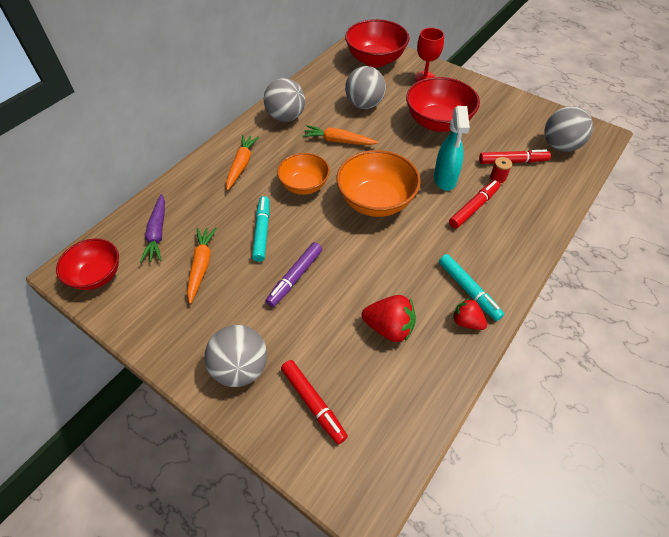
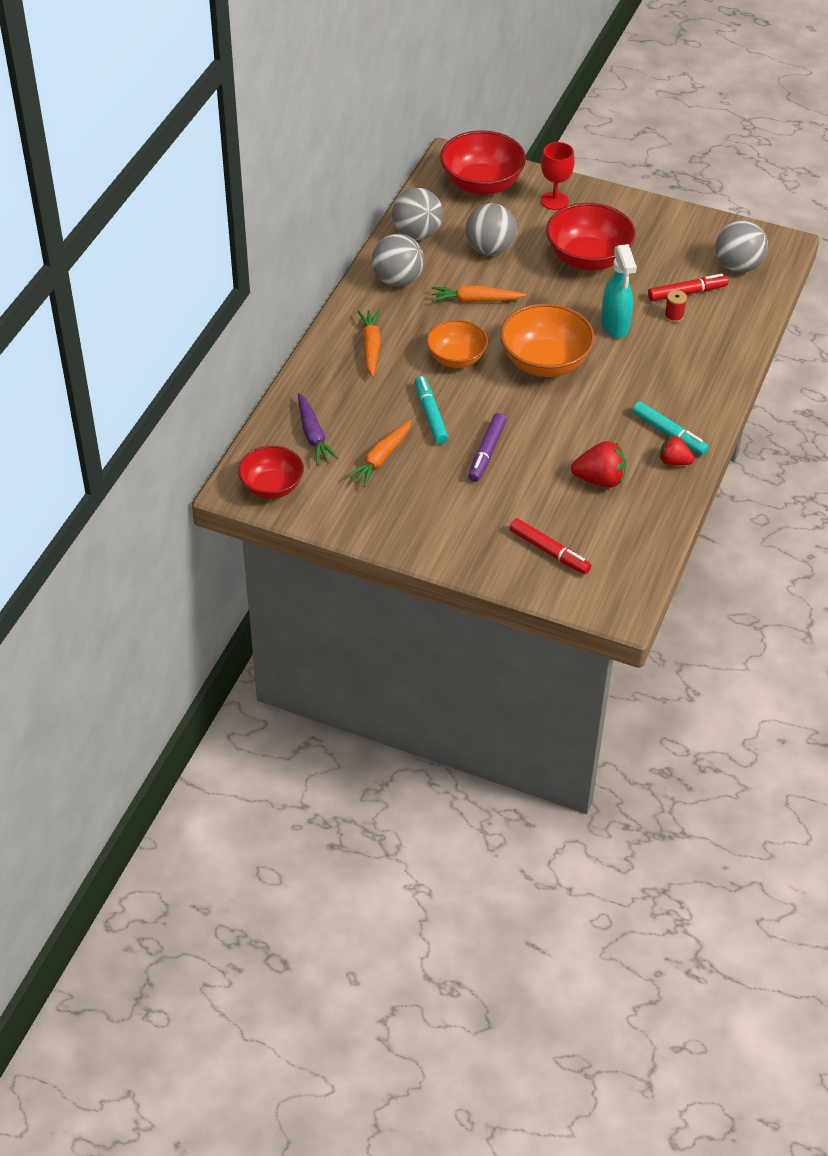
camera: 15 degrees left, 5 degrees down
orange carrot [187,228,217,304] -> orange carrot turned 135 degrees counterclockwise [346,420,411,487]
grey ball [204,325,267,387] -> grey ball moved to [392,188,443,240]
red marker [449,180,500,228] -> none

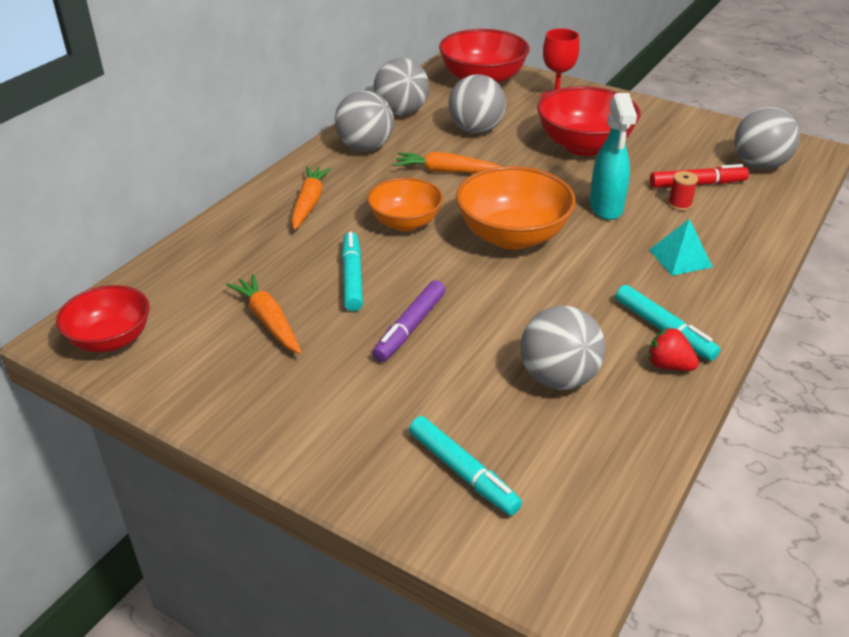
camera: 10 degrees right, 10 degrees down
purple carrot [298,393,339,465] -> none
orange carrot [346,420,411,487] -> orange carrot turned 105 degrees clockwise [226,274,301,354]
red marker [509,518,592,574] -> turquoise marker [409,416,522,516]
red strawberry [571,441,626,488] -> grey ball [520,306,605,390]
none -> turquoise pyramid [649,219,713,276]

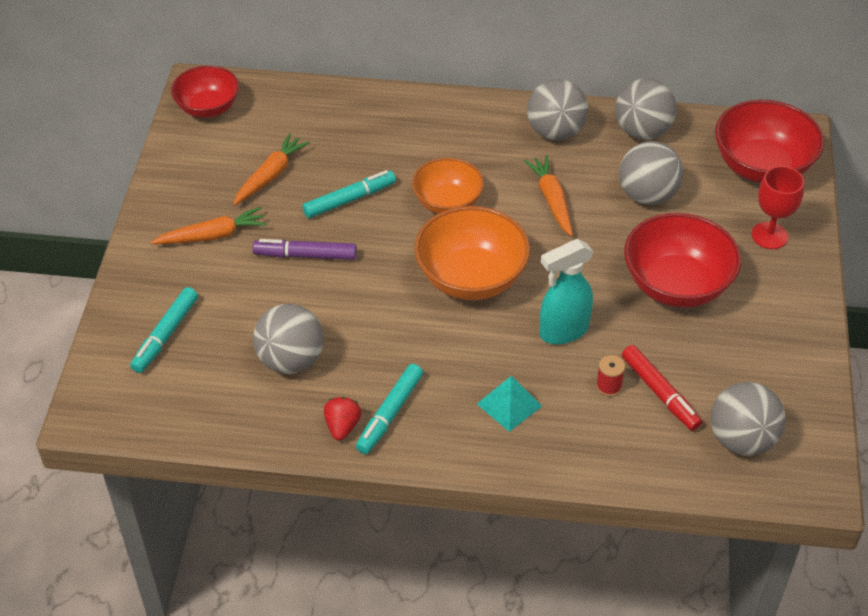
camera: 65 degrees right, 10 degrees up
orange carrot [291,166,331,230] -> orange carrot moved to [151,207,267,244]

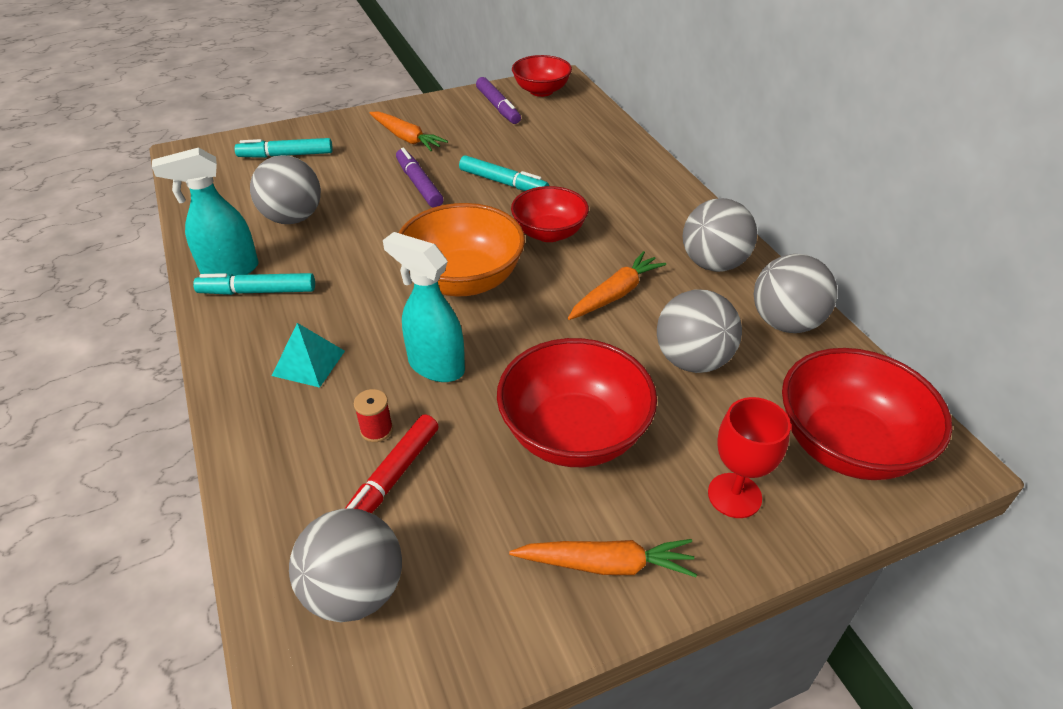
camera: 60 degrees right, 5 degrees down
orange carrot [233,133,310,205] -> orange carrot moved to [509,539,697,577]
red strawberry [324,397,361,441] -> turquoise spray bottle [152,147,259,276]
orange bowl [412,158,484,214] -> red bowl [511,186,589,242]
none -> purple marker [476,77,521,124]

